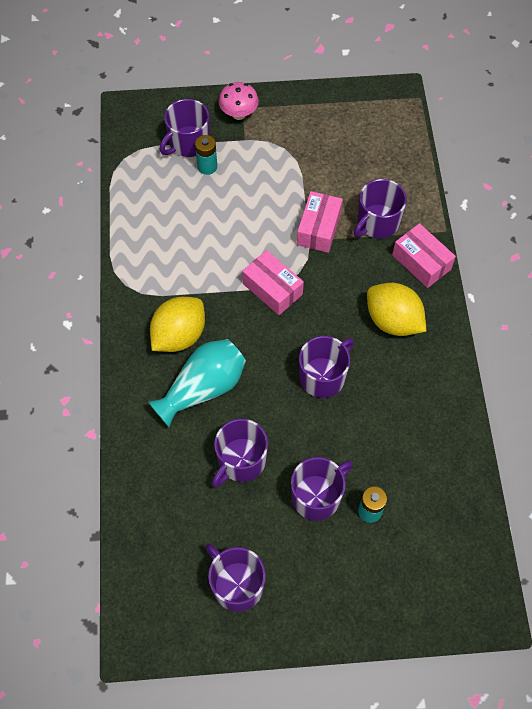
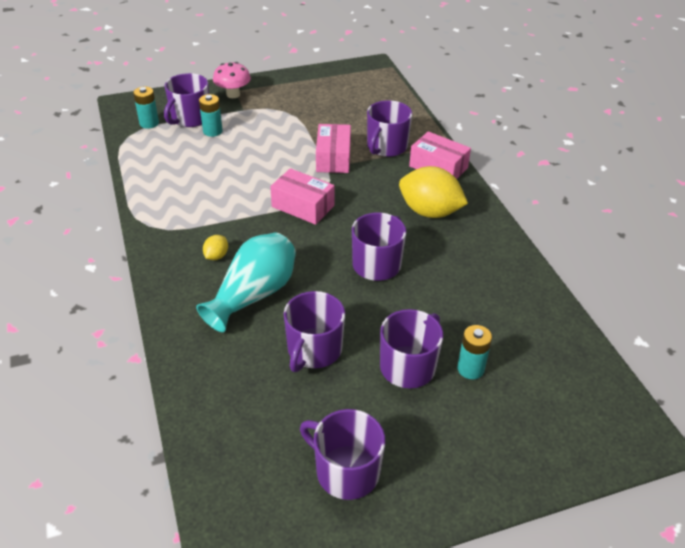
camera: 15 degrees left, 20 degrees down
yellow lemon [150,297,205,352] -> yellow lemon [203,235,228,260], size x0.45
none -> turquoise battery [133,87,159,129]

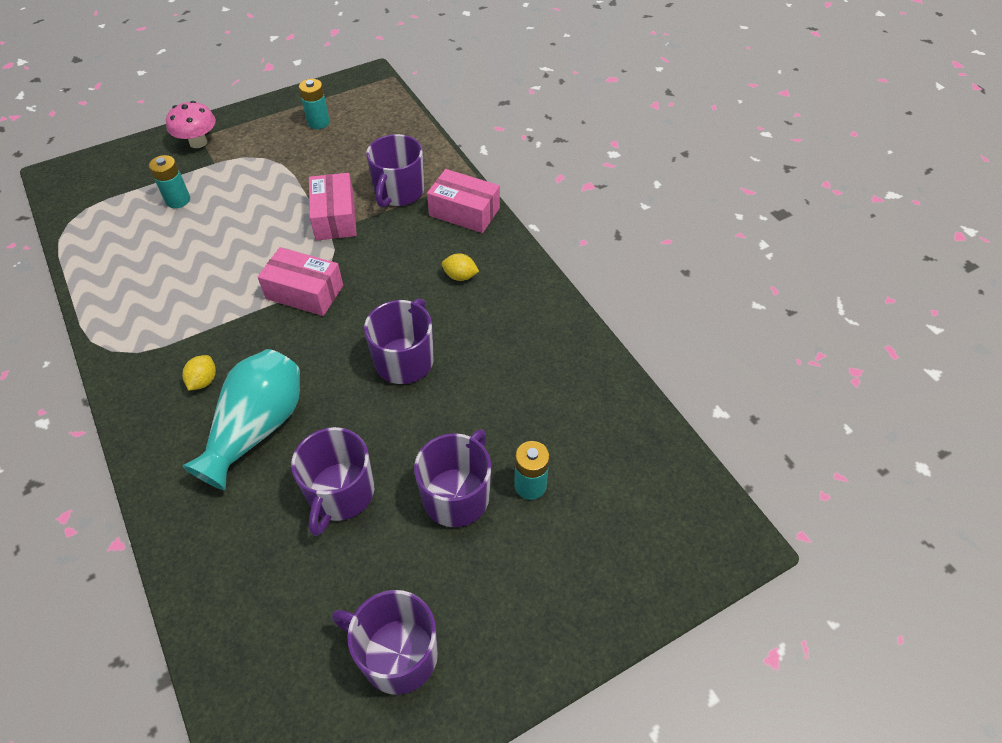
camera: 10 degrees left, 10 degrees up
turquoise battery [133,87,159,129] -> turquoise battery moved to [299,79,330,129]
purple mug [164,73,209,127] -> none
yellow lemon [399,166,468,218] -> yellow lemon [442,253,479,281], size x0.45

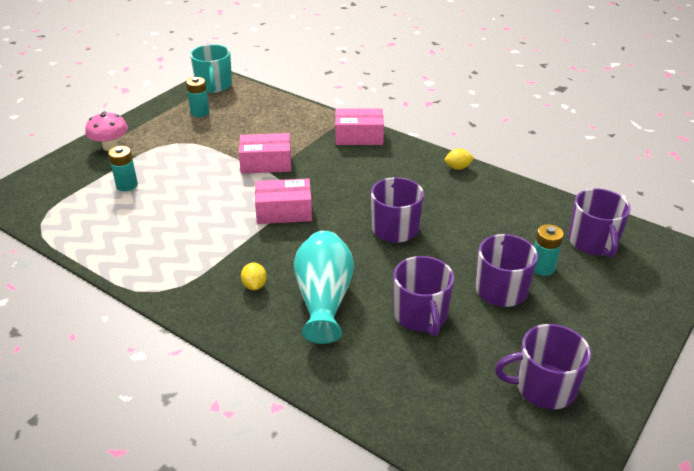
camera: 25 degrees left, 15 degrees down
pink box [309,173,357,241] -> pink box turned 60 degrees counterclockwise [239,133,291,174]
purple mug [366,134,424,208] -> purple mug moved to [569,189,631,258]
yellow lemon [442,253,479,281] -> yellow lemon moved to [445,149,474,170]
none -> turquoise mug [190,44,232,93]

